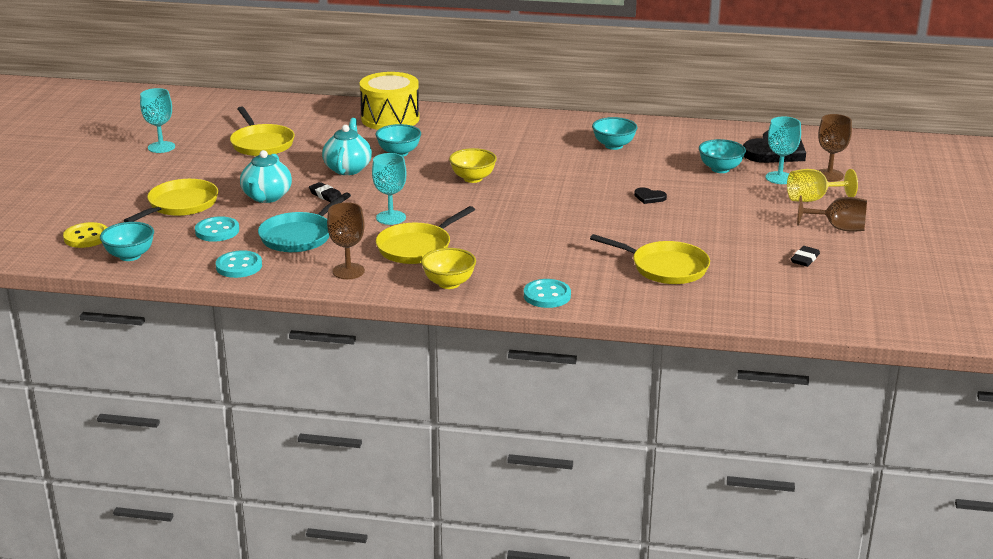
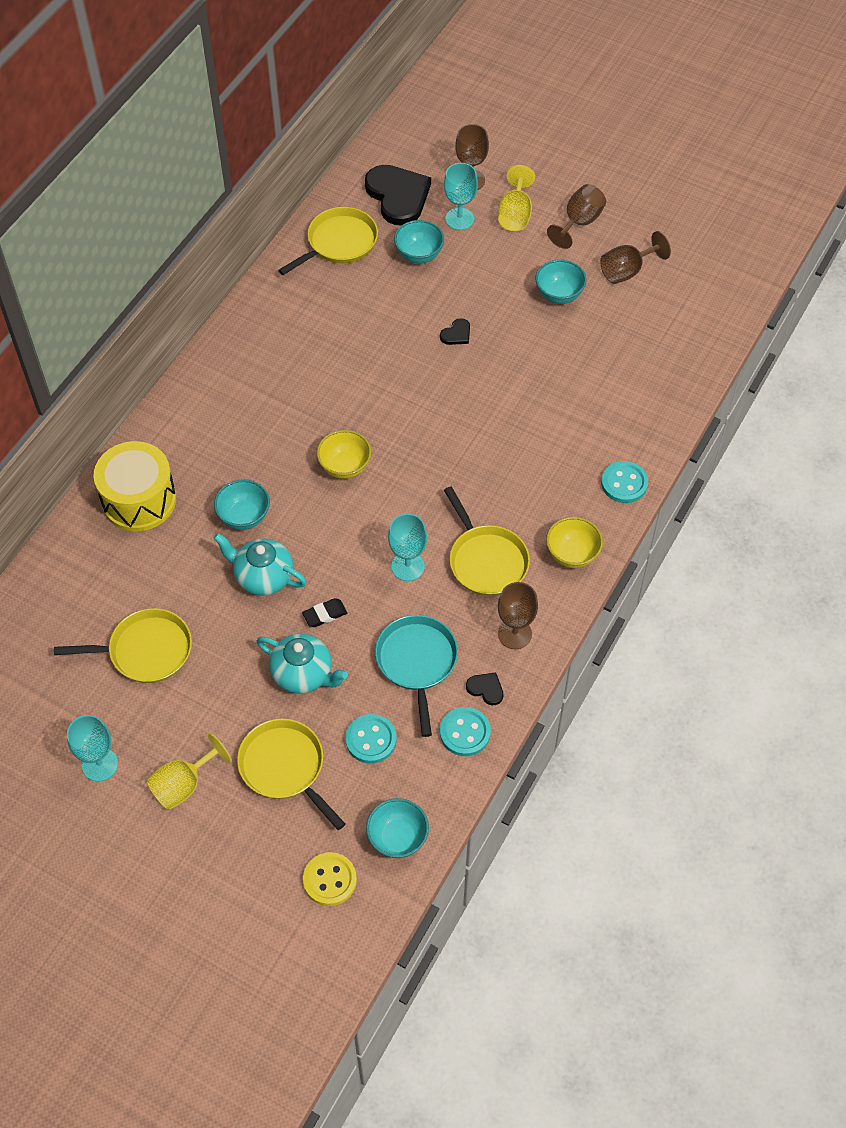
camera: 70 degrees left, 30 degrees up
turquoise pan [258,192,351,252] -> turquoise pan turned 150 degrees counterclockwise [375,615,458,737]
yellow pan [590,234,710,284] -> yellow pan moved to [278,207,378,275]
turquoise bowl [592,117,637,150] -> turquoise bowl moved to [535,259,587,304]
black eraser [791,246,820,267] -> brown goblet [600,231,671,284]
none -> yellow goblet [146,733,232,810]
none -> black heart [466,672,503,705]

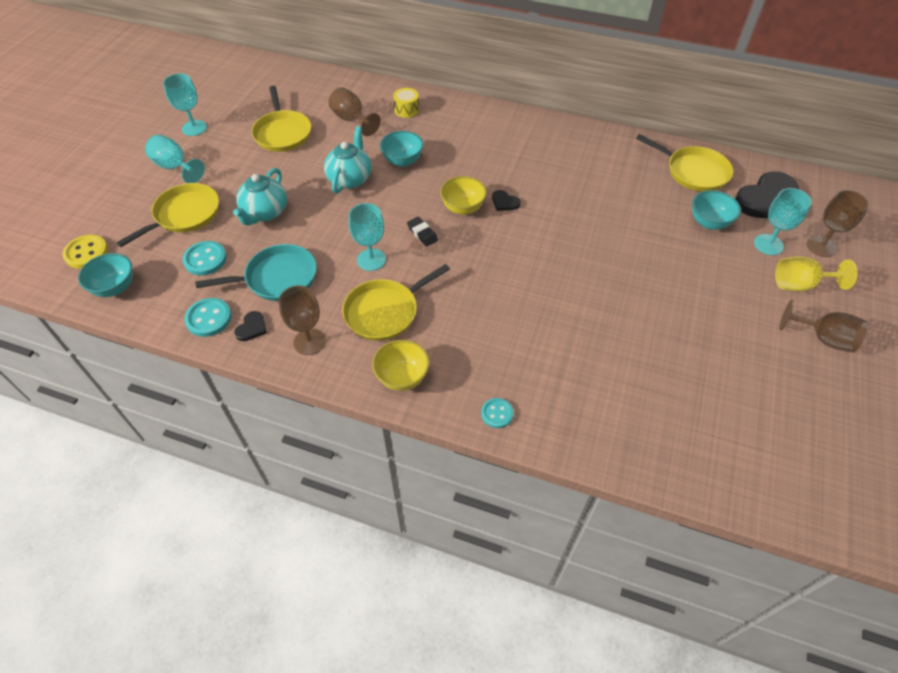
camera: 80 degrees right, 5 degrees down
yellow drum [93,441,176,531] -> yellow drum [393,88,419,118], size x0.47
yellow goblet [146,733,232,810] -> turquoise goblet [145,134,205,183]
black eraser [302,598,347,627] -> black eraser moved to [407,217,438,247]
black heart [440,318,470,345] -> black heart moved to [492,190,521,211]
turquoise bowl [535,259,587,304] -> none
brown goblet [600,231,671,284] -> brown goblet moved to [329,87,381,136]
turquoise button [601,461,648,503] -> turquoise button [481,398,514,428], size x0.65

